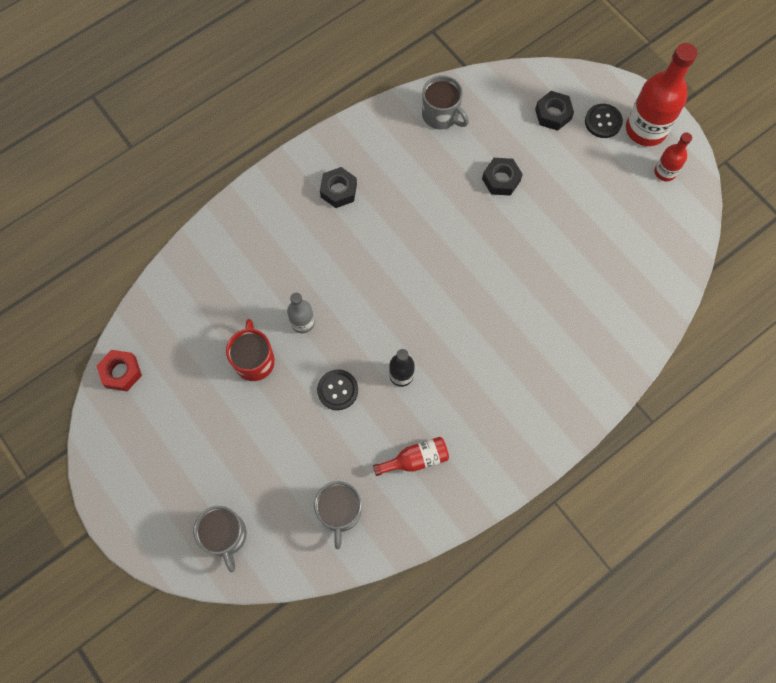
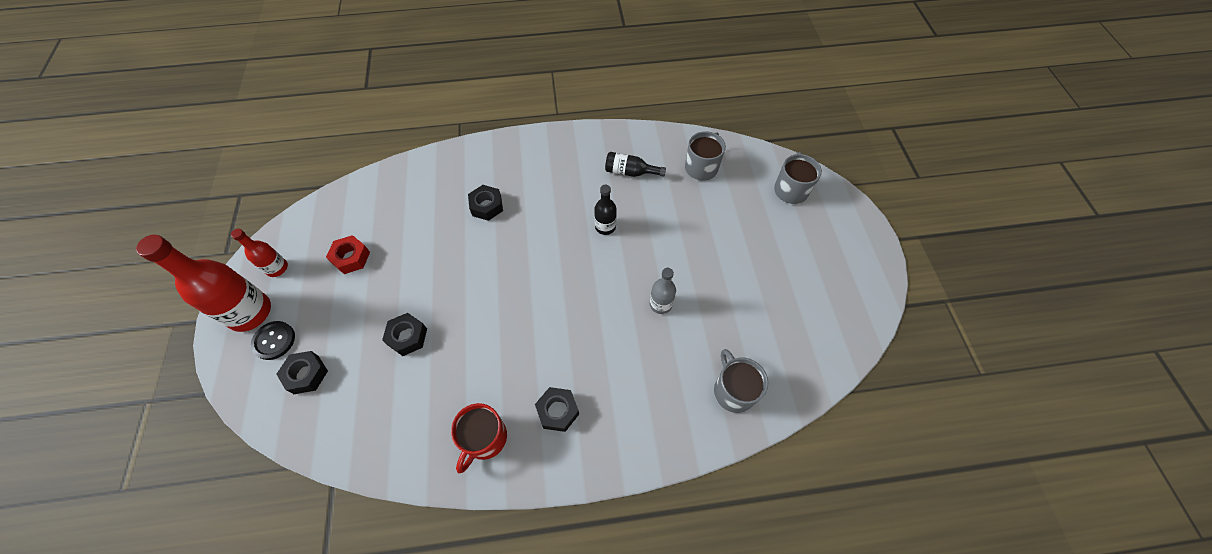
camera: 150 degrees left, 10 degrees down
red nut [96,350,142,391] -> red nut moved to [326,235,370,274]
red mug [226,319,275,381] -> red mug moved to [451,403,507,473]
black button [317,369,358,410] -> none
red bottle [373,437,449,476] -> black bottle [605,152,666,177]
grey mug [422,75,469,130] -> grey mug moved to [714,349,768,413]
none -> black nut [468,185,503,221]

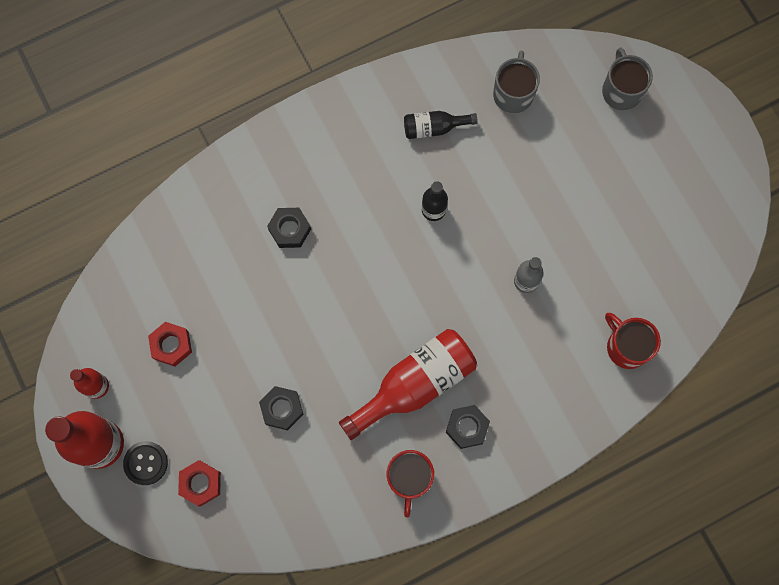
camera: 20 degrees left, 15 degrees up
black nut [276,351,328,394] -> red nut [178,460,221,507]
grey mug [714,349,768,413] -> red mug [605,313,661,369]
none -> red bottle [339,329,477,440]

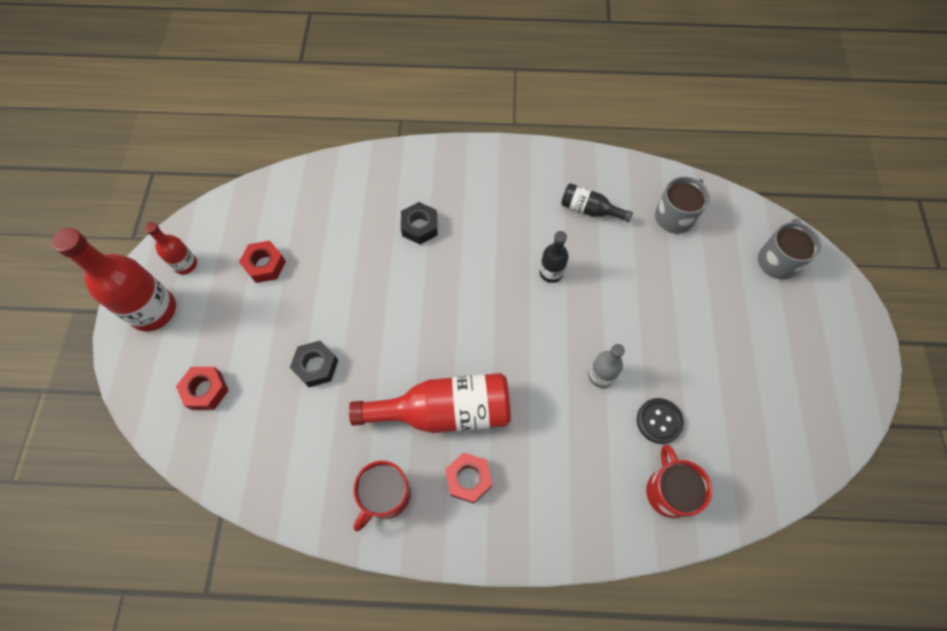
camera: 30 degrees right, 10 degrees down
black button [123,441,168,485] -> black button moved to [637,398,684,444]
black nut [446,405,490,449] -> red nut [445,452,492,504]

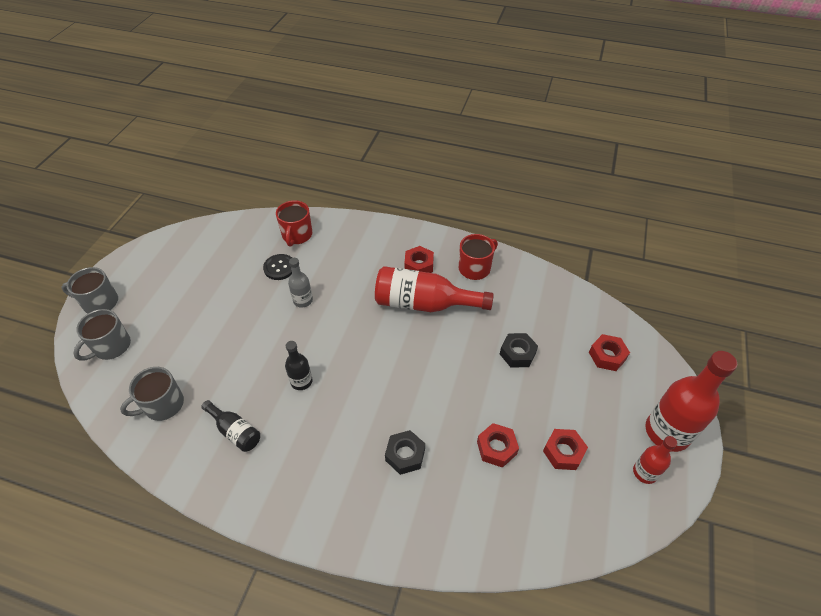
camera: 165 degrees left, 15 degrees down
none -> grey mug [61,267,118,314]
none -> red nut [477,423,519,468]

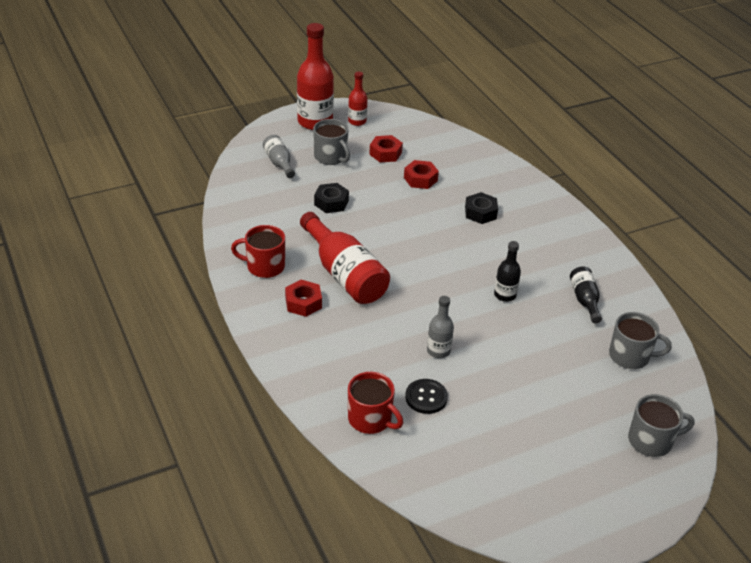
camera: 135 degrees left, 10 degrees down
grey mug [61,267,118,314] -> grey mug moved to [313,119,350,165]
red mug [276,200,313,247] -> red mug turned 75 degrees clockwise [348,372,403,434]
red nut [589,334,630,371] -> grey bottle [263,135,295,178]

